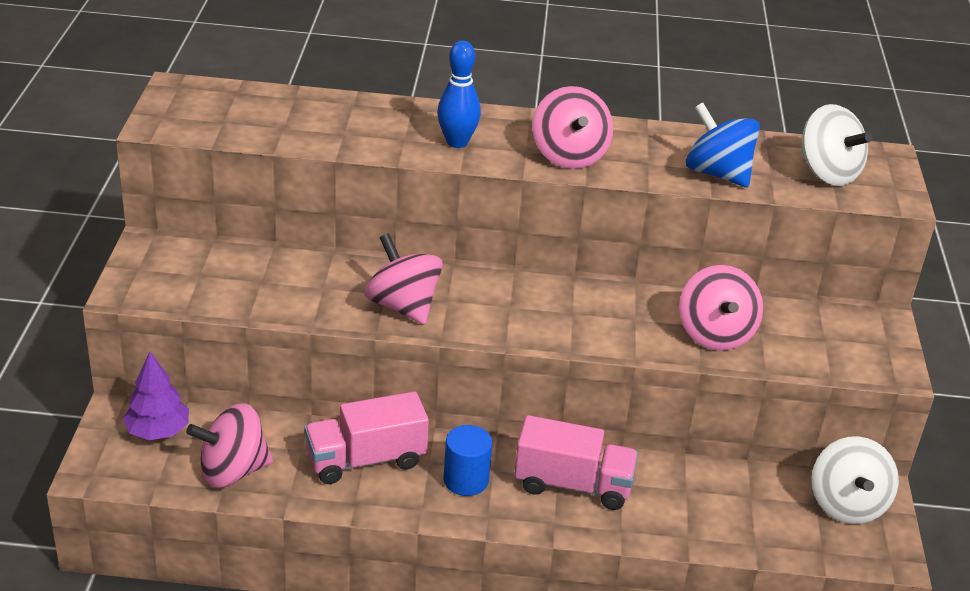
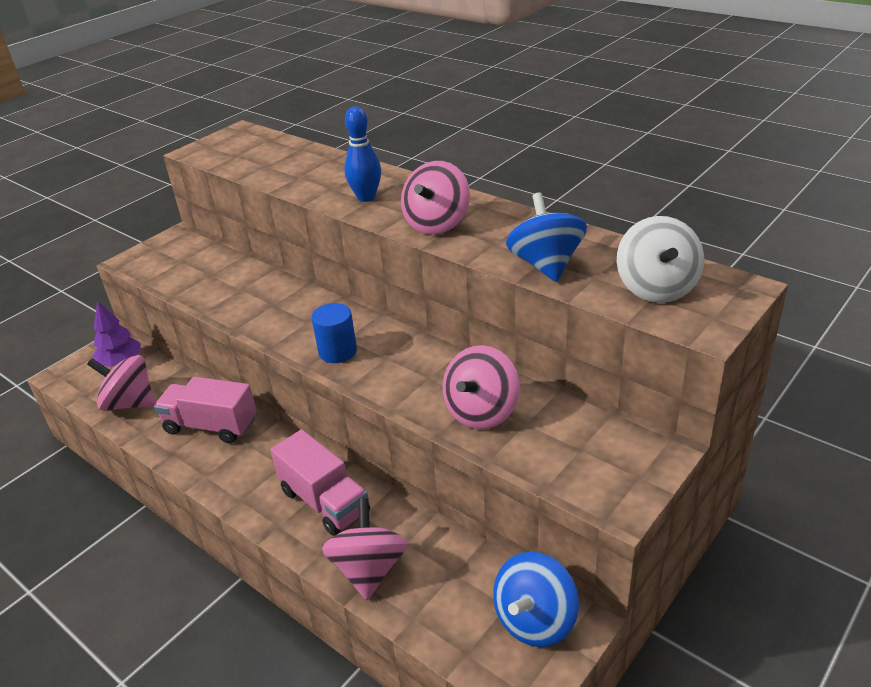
camera: 40 degrees right, 0 degrees up
pink spinning top [364,234,443,325] -> pink spinning top moved to [322,498,408,600]
blue cylinder [443,425,492,496] -> blue cylinder moved to [311,303,357,363]
white spinning top [812,436,899,524] -> blue spinning top [493,552,579,647]

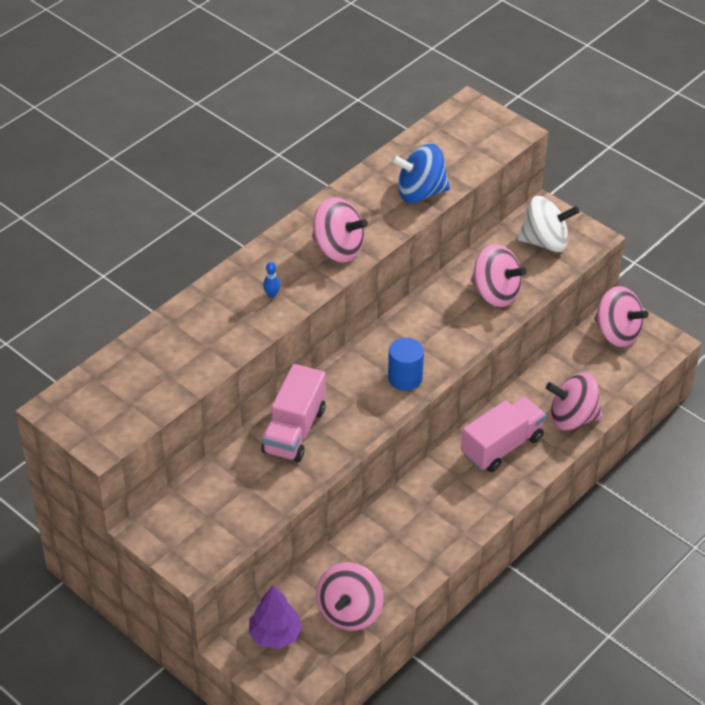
camera: 90 degrees left, 10 degrees up
pink truck [154,377,257,443] -> pink truck moved to [261,364,326,462]
blue bowling pin [344,106,381,202] -> blue bowling pin [263,262,280,298], size x0.48
blue spinning top [493,552,579,647] -> pink spinning top [594,286,649,347]
white spinning top [617,216,704,303] -> white spinning top moved to [518,196,580,252]

